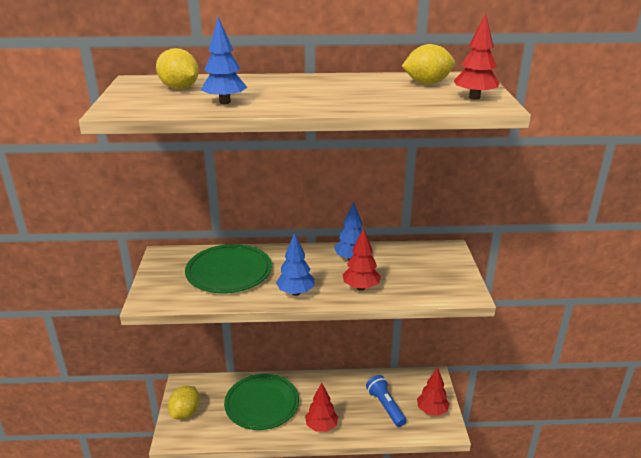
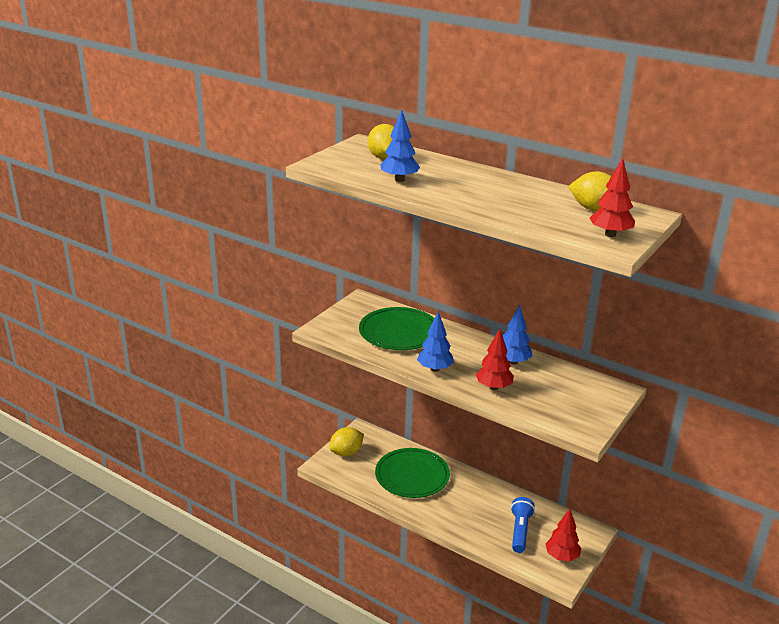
camera: 35 degrees right, 0 degrees up
red tree [305,383,338,432] -> none

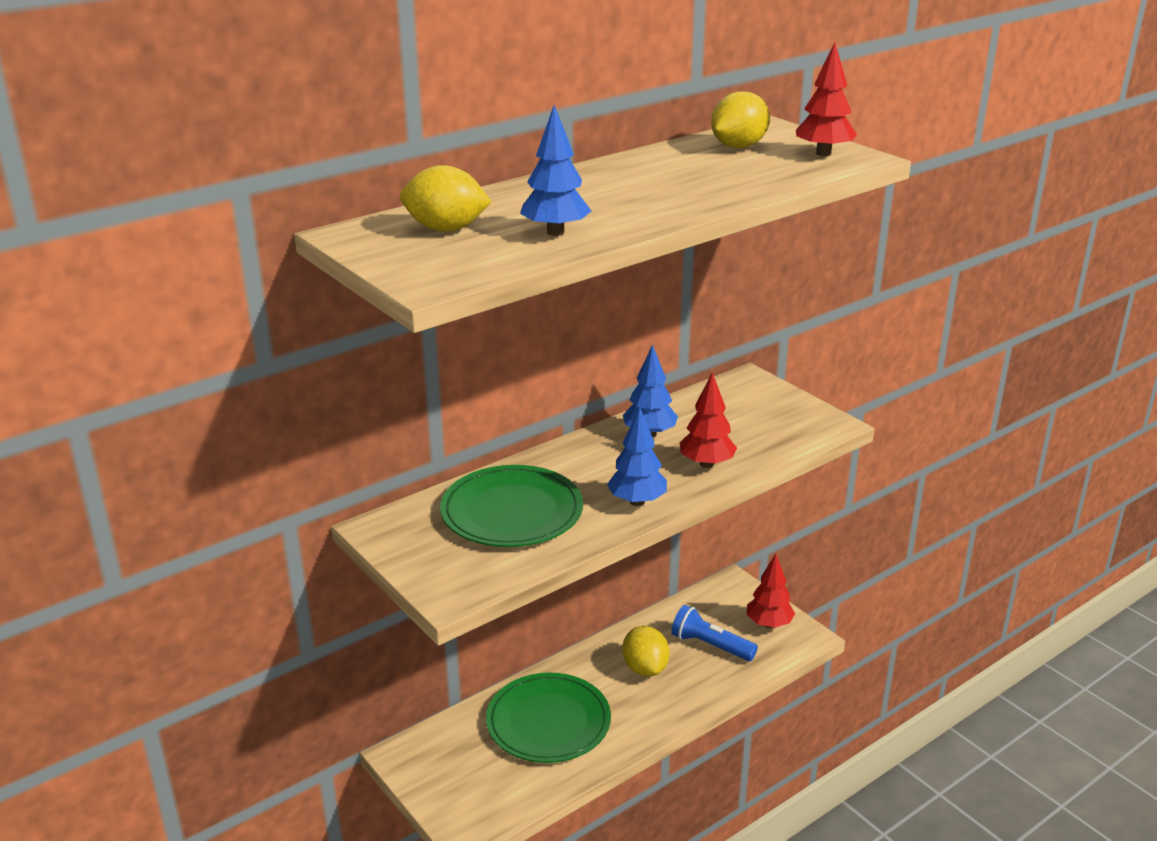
camera: 70 degrees left, 0 degrees up
yellow lemon [329,427,364,456] -> yellow lemon moved to [622,626,669,677]

